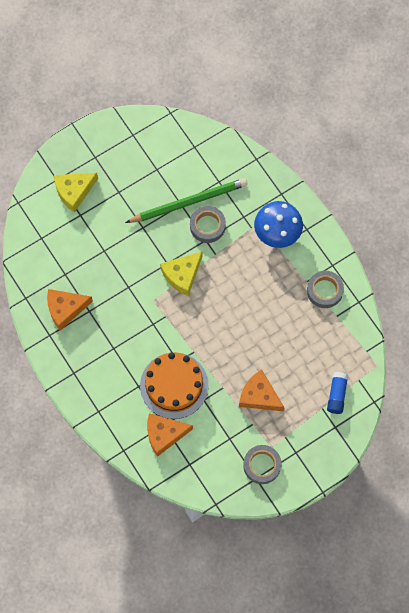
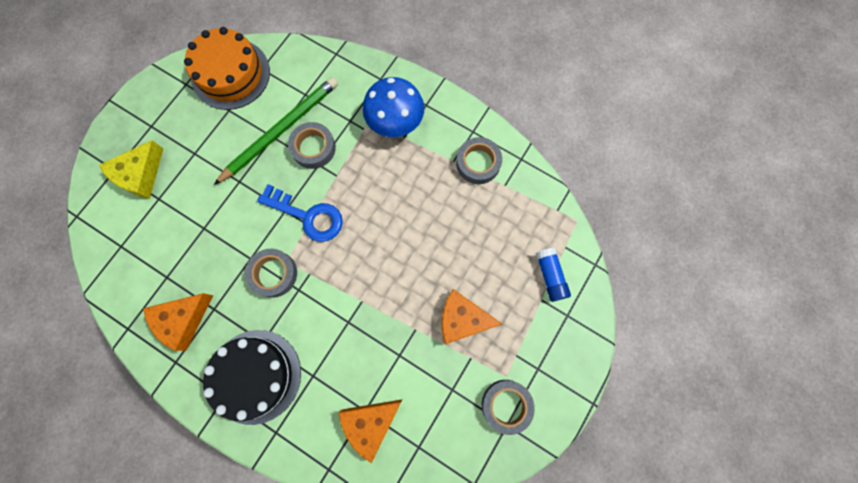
camera: 25 degrees left, 5 degrees up
orange cake [140,352,208,419] -> orange cake moved to [184,27,270,110]
yellow cheese [160,252,202,296] -> blue key [257,184,343,242]
none -> black cake [203,330,301,425]
none -> grey tape [245,249,297,298]

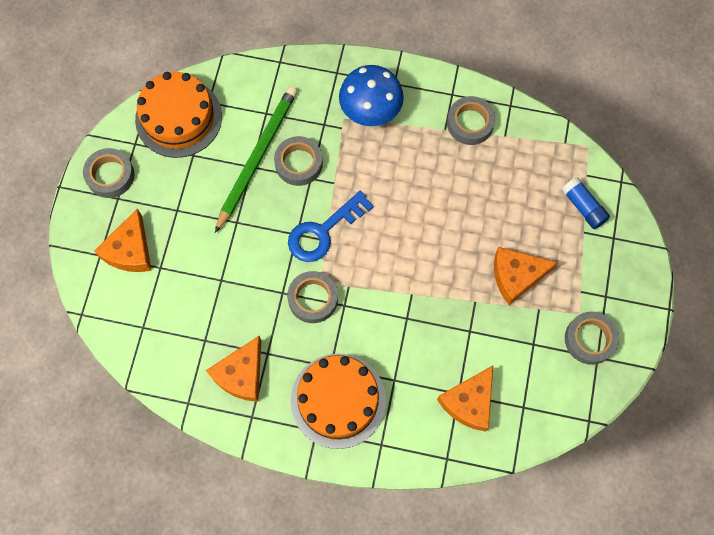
camera: 20 degrees left, 5 degrees down
yellow cheese [99,140,163,199] -> orange cheese [94,208,152,272]
black cake [203,330,301,425] -> orange cake [291,353,386,449]
blue key [257,184,343,242] -> blue key turned 135 degrees clockwise [288,191,374,262]
none -> grey tape [83,148,134,198]

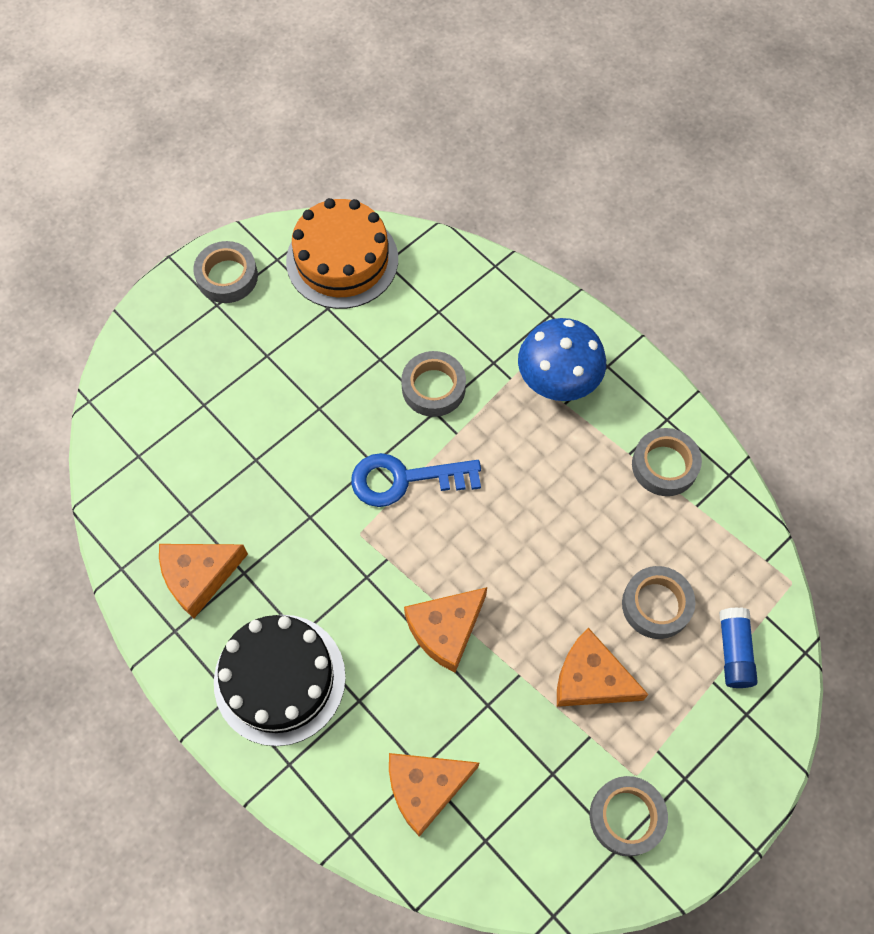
camera: 35 degrees right, 5 degrees down
orange cheese [94,208,152,272] -> orange cheese moved to [404,587,487,673]
green pencil [215,86,297,233] -> none
grey tape [287,271,338,323] -> grey tape moved to [622,566,696,639]
orange cake [291,353,386,449] -> black cake [214,615,346,746]

